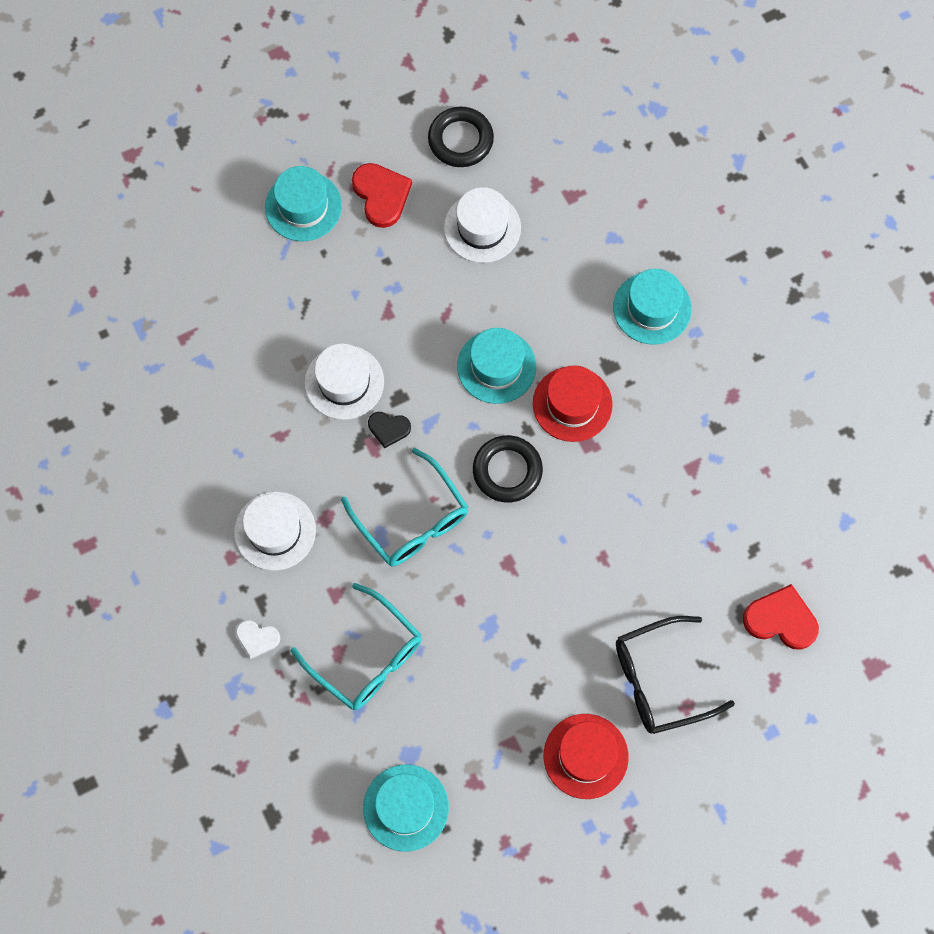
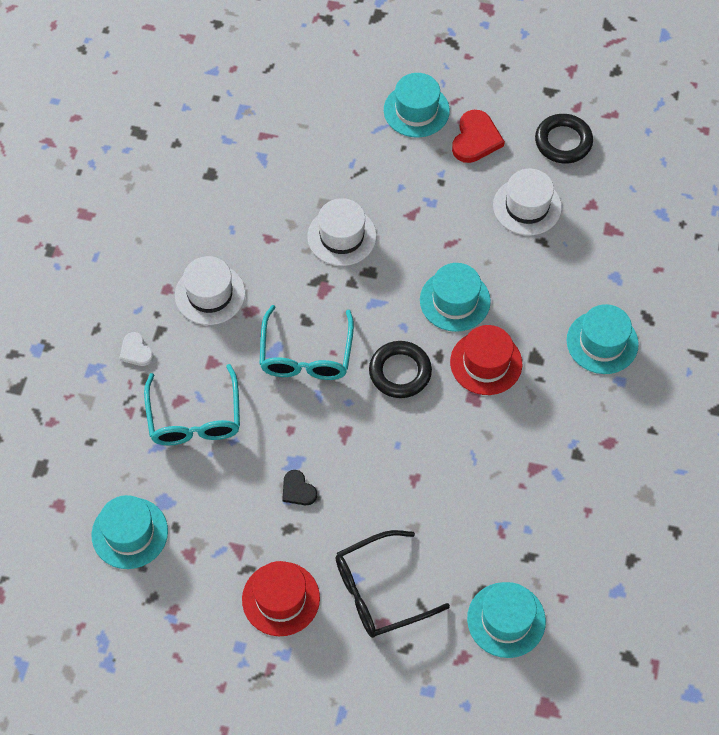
camera: 40 degrees right, 10 degrees down
black heart [368,412,411,448] -> black heart moved to [282,470,317,505]
black glasses [616,616,735,734] -> black glasses turned 45 degrees counterclockwise [336,530,450,638]
red heart [743,584,819,650] -> turquoise hat [467,582,546,658]

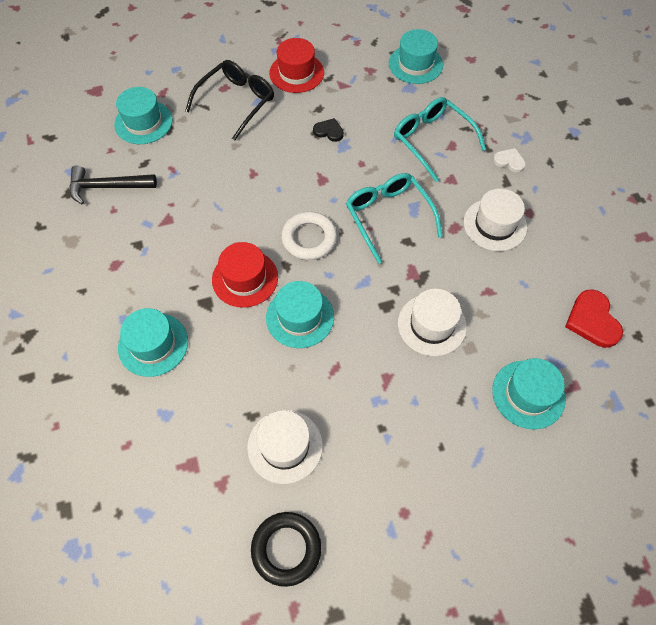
camera: 150 degrees right, 0 degrees up
black ring [369,341,432,398] -> white ring [281,212,337,260]
turquoise hat [384,73,450,138] -> turquoise hat moved to [492,358,566,429]
red heart [452,110,505,163] -> red heart moved to [565,289,623,348]
none -> black hammer [69,165,157,205]

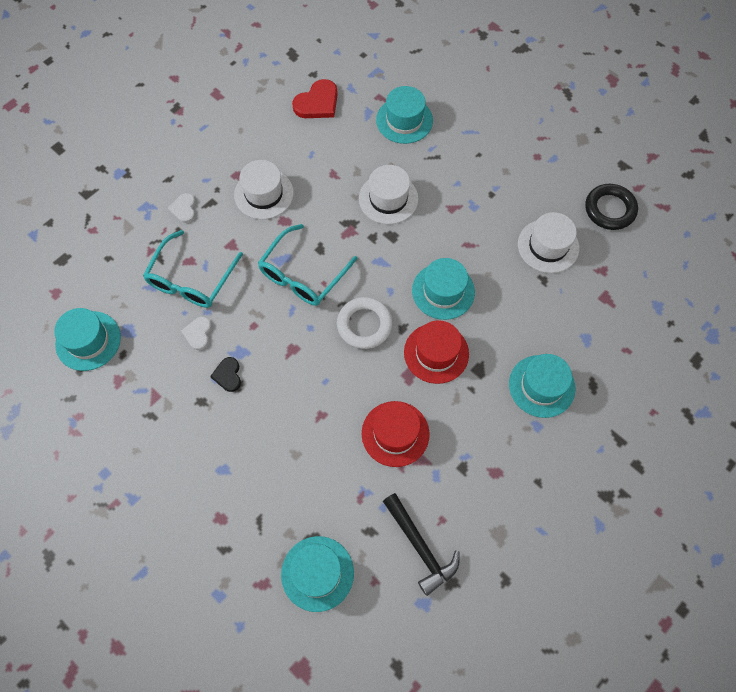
camera: 120 degrees left, 5 degrees up
black glasses [185,60,274,140] -> none
red hat [269,38,324,93] -> red hat moved to [362,401,430,467]
none -> white heart [181,317,212,350]

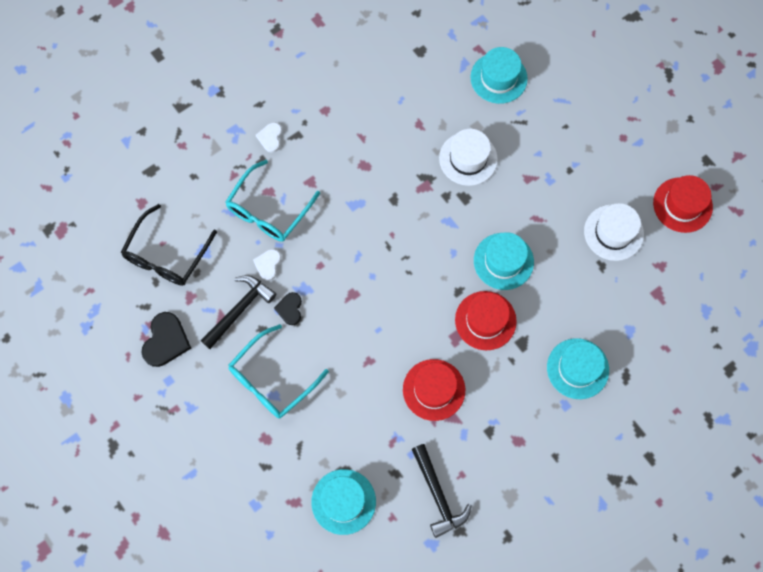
camera: 10 degrees right, 5 degrees up
turquoise hat [54,308,121,371] -> black glasses [121,204,217,286]
white hat [234,160,294,219] -> none
turquoise glasses [258,224,357,306] -> turquoise glasses moved to [228,324,329,419]
red heart [292,79,338,118] -> none
white ring [337,297,393,349] -> none
black ring [585,184,638,230] -> red hat [653,175,713,233]
none -> black heart [141,312,191,367]
none -> black hammer [201,275,277,349]

